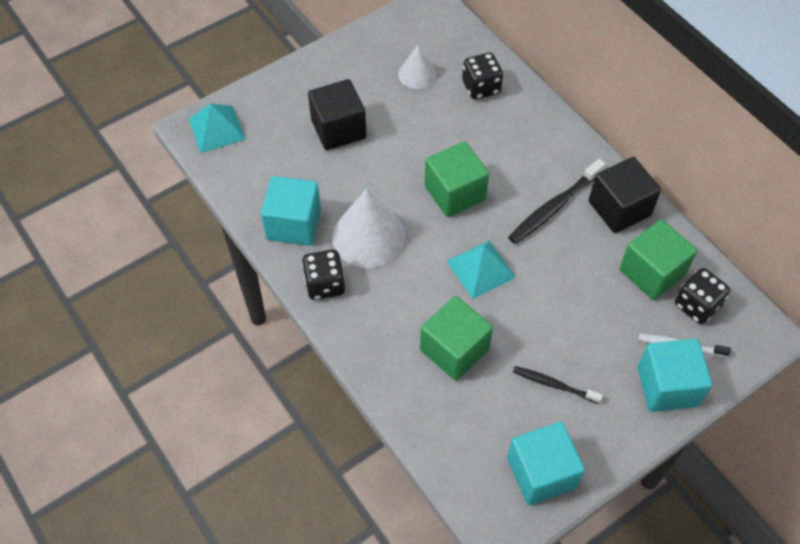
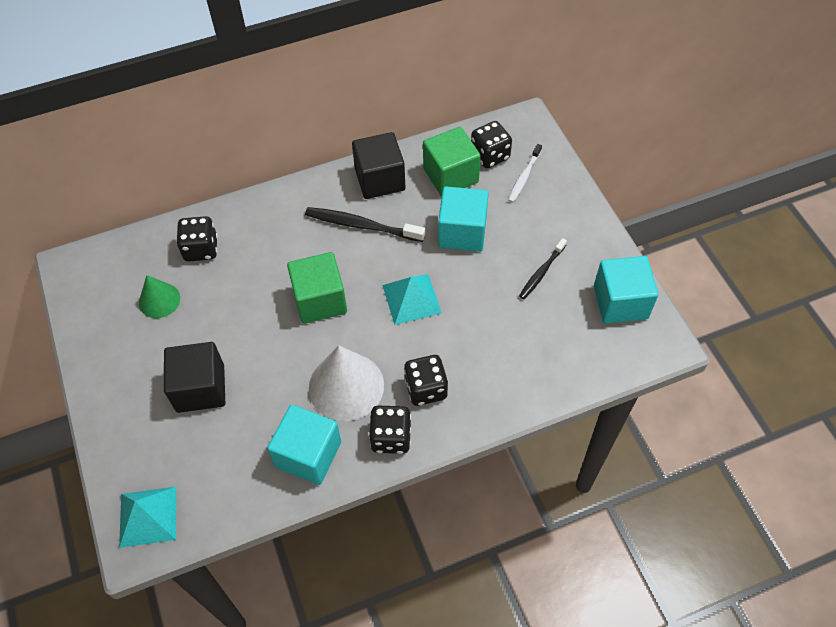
camera: 75 degrees left, 0 degrees up
white cone [398,45,436,89] -> green cone [139,275,180,318]
green cube [420,296,493,381] -> none
black toothbrush [508,159,606,244] -> black toothbrush turned 135 degrees clockwise [305,207,425,242]
turquoise cube [637,339,712,412] -> turquoise cube moved to [438,186,489,252]
none -> black dice [404,355,448,406]

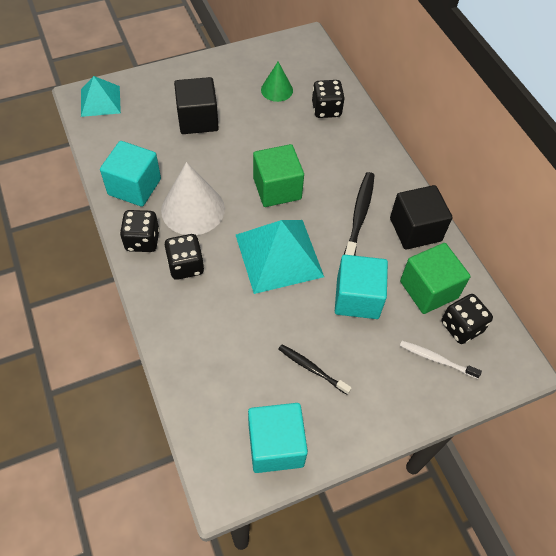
camera: 85 degrees right, 0 degrees up
turquoise pyramid [382,274,442,325] -> turquoise pyramid [236,220,324,294], size x1.61

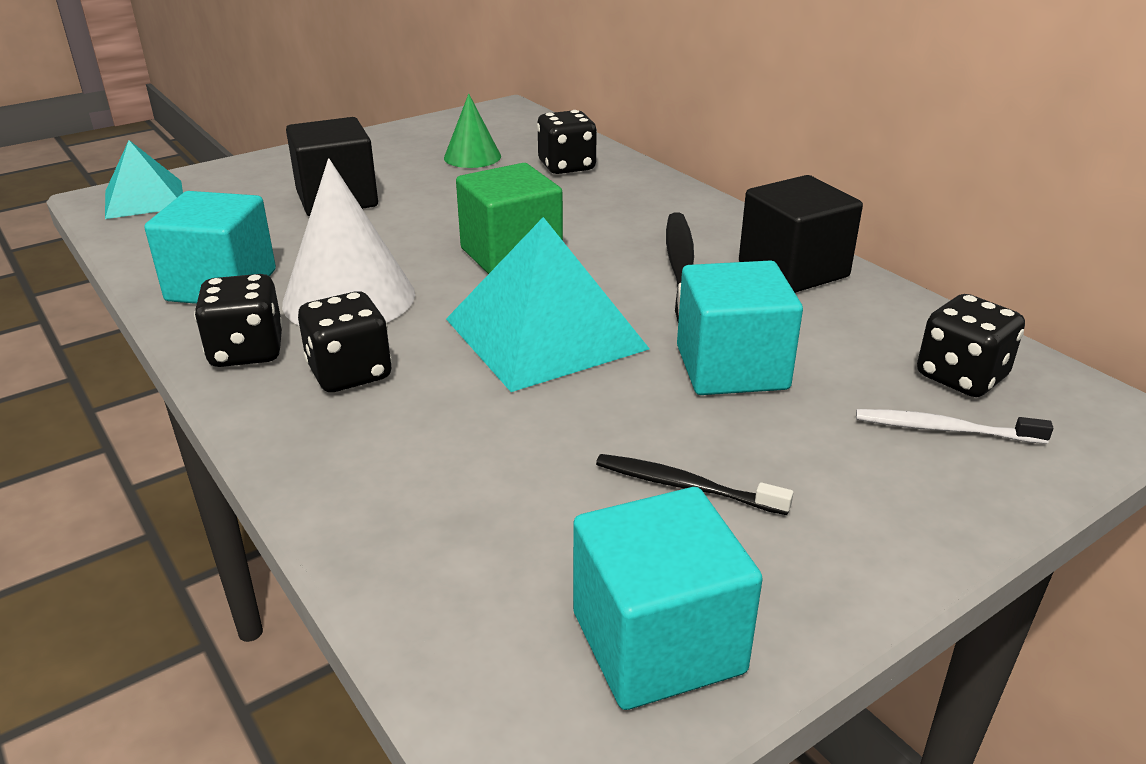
camera: 10 degrees left, 25 degrees down
green cube [400,243,470,314] -> none

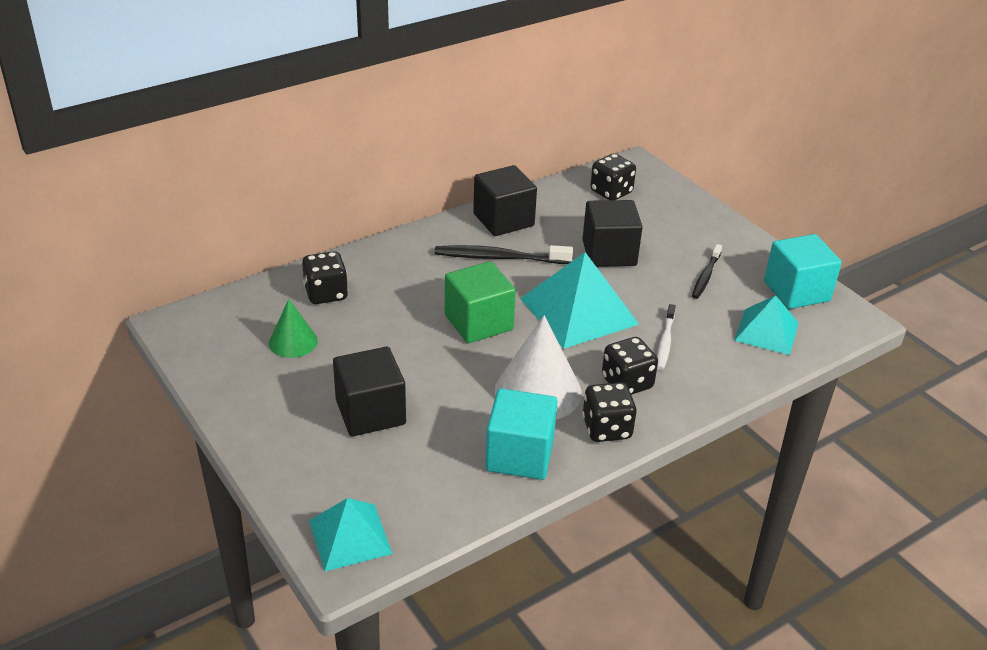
camera: 90 degrees left, 5 degrees up
turquoise cube [677,260,803,395] -> black cube [583,200,642,267]
white toothbrush [856,409,1053,444] -> white toothbrush moved to [657,304,676,370]
none -> turquoise pyramid [734,295,799,355]

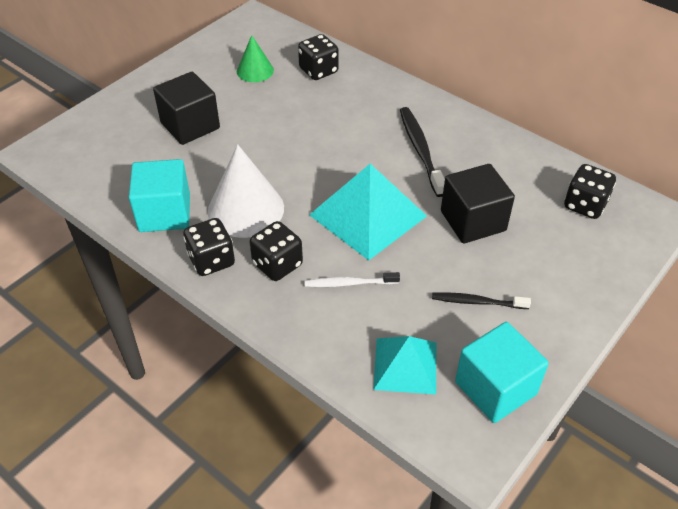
camera: 75 degrees right, 10 degrees up
turquoise pyramid [309,498,393,571] -> none
green cube [445,261,516,343] -> none
black cube [473,165,537,236] -> none

